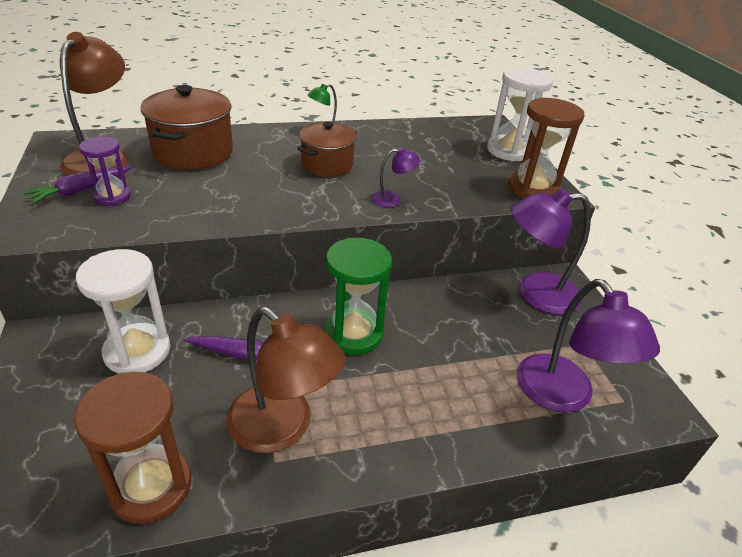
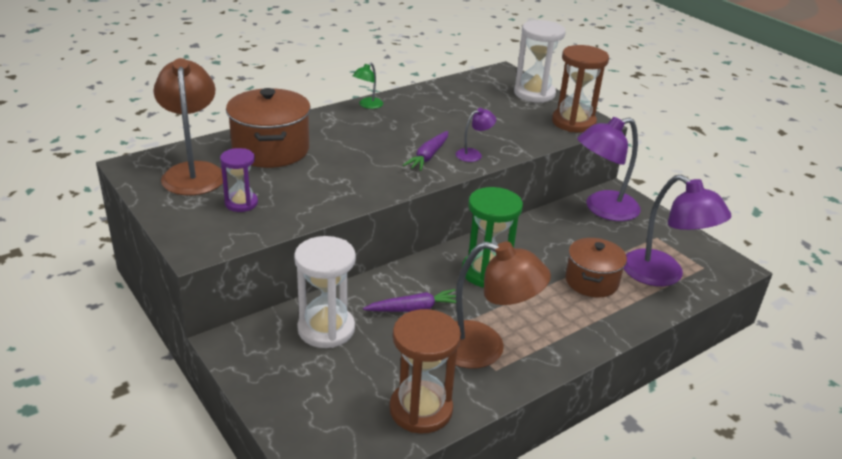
camera: 20 degrees left, 5 degrees down
purple carrot [23,166,131,204] -> purple carrot moved to [403,131,448,171]
brown pot [297,122,357,177] -> brown pot moved to [565,238,627,298]

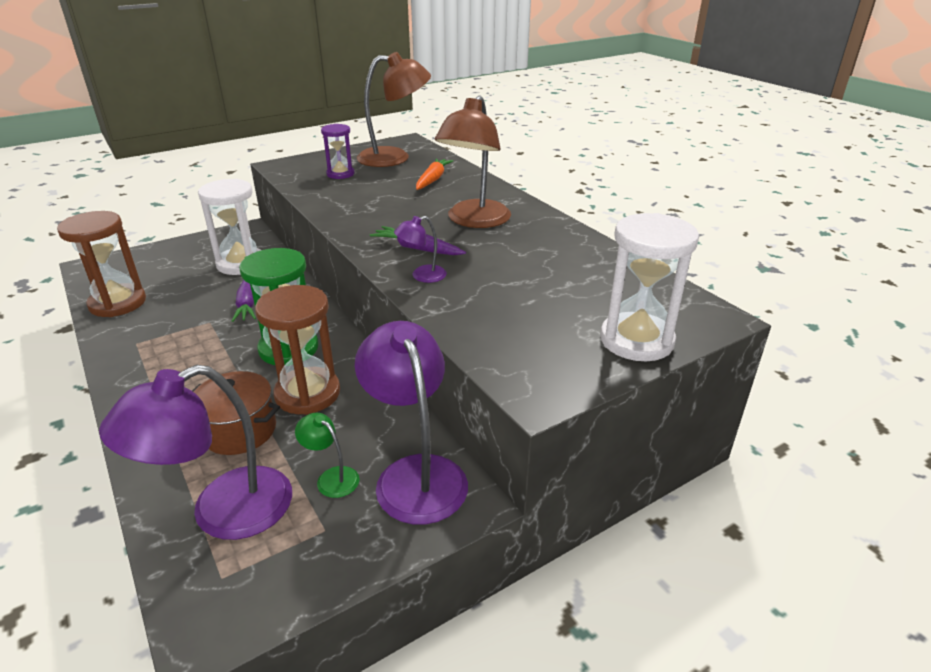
camera: 95 degrees right, 0 degrees up
brown pot [226,88,311,168] -> orange carrot [416,158,453,190]
green lamp [352,63,383,109] -> green lamp moved to [295,413,360,498]
brown lamp [455,241,551,369] -> brown lamp moved to [435,96,511,228]
purple lamp [456,108,496,162] -> purple lamp turned 90 degrees clockwise [394,216,447,283]
brown hourglass [552,45,609,132] -> brown hourglass moved to [255,285,340,415]

